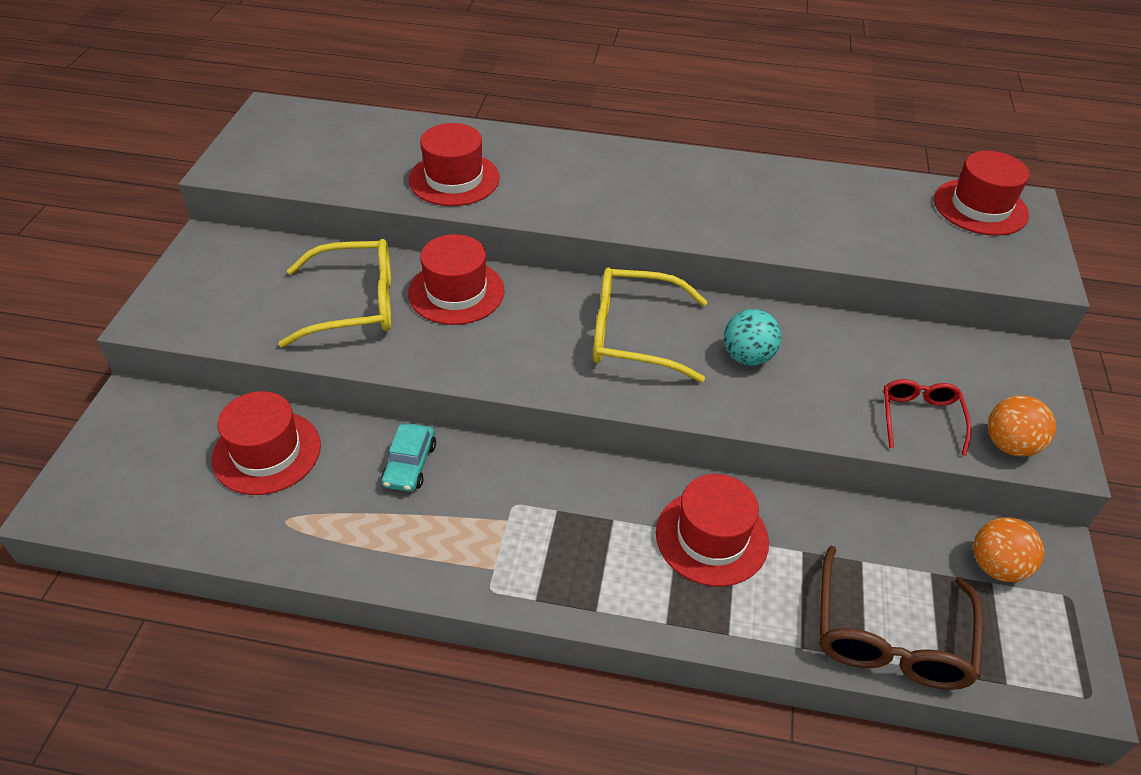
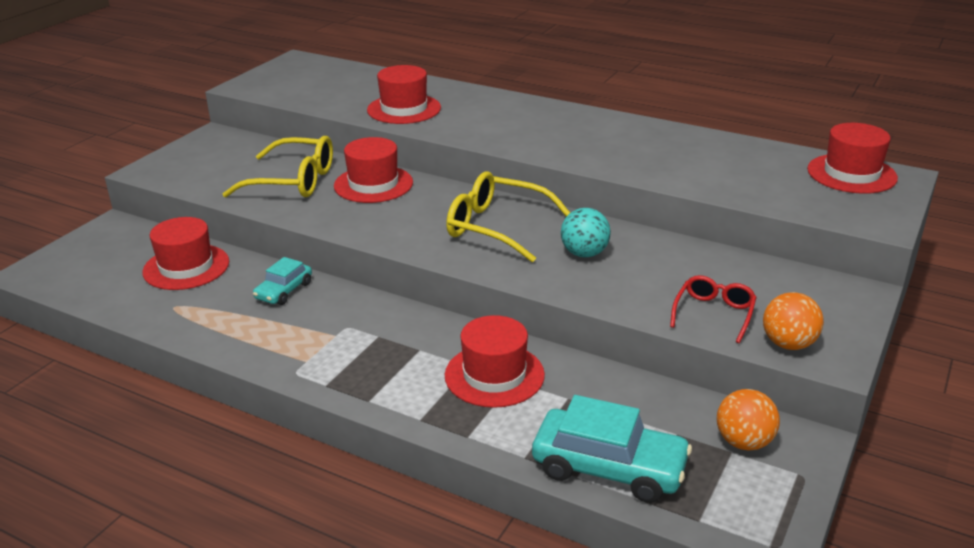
camera: 20 degrees right, 15 degrees down
brown glasses [820,546,983,690] -> turquoise car [532,395,692,503]

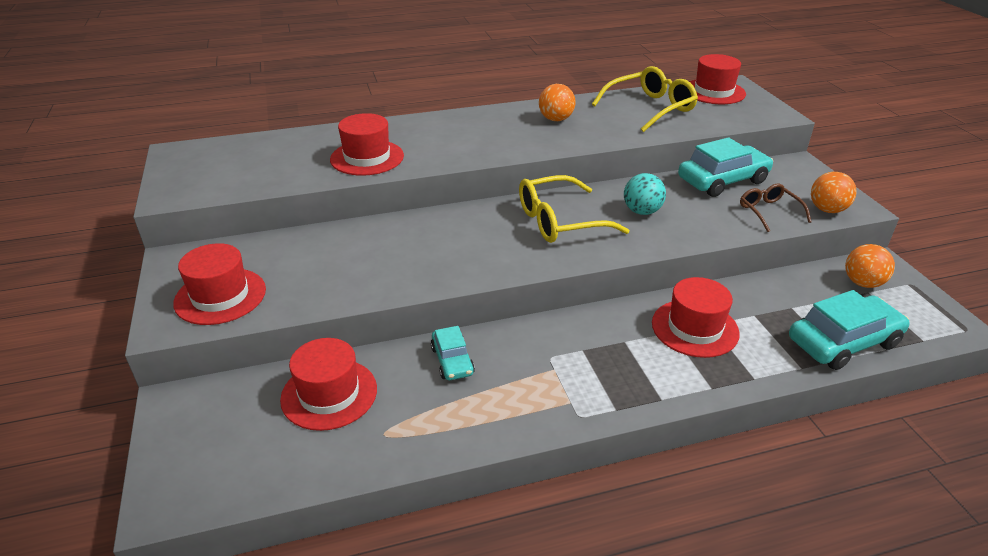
camera: 45 degrees left, 5 degrees up
yellow glasses [223,136,333,197] -> yellow glasses moved to [592,66,698,132]
red hat [334,137,413,203] -> red hat moved to [173,243,266,325]
red glasses [670,275,757,343] -> brown glasses [740,184,811,232]
none -> orange ball [539,84,576,121]
none -> turquoise car [678,137,773,197]

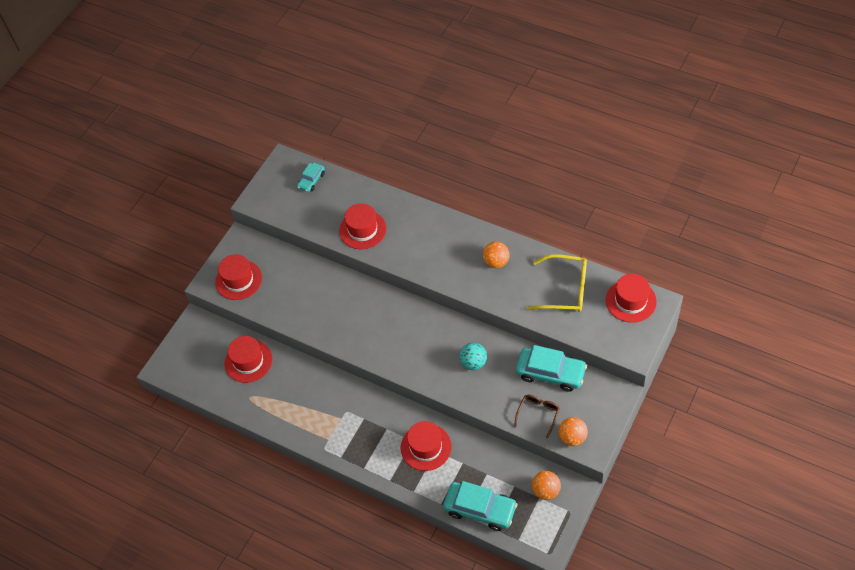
camera: 50 degrees right, 20 degrees up
turquoise car [431,326,475,380] -> turquoise car moved to [297,163,325,192]
yellow glasses [519,175,629,243] -> none

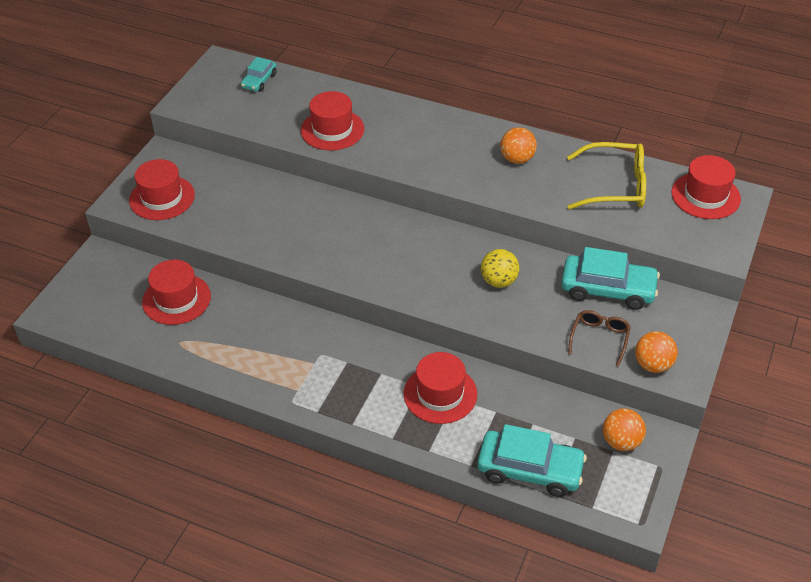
camera: 10 degrees left, 10 degrees down
turquoise ball [460,343,487,370] -> yellow ball [481,249,520,288]

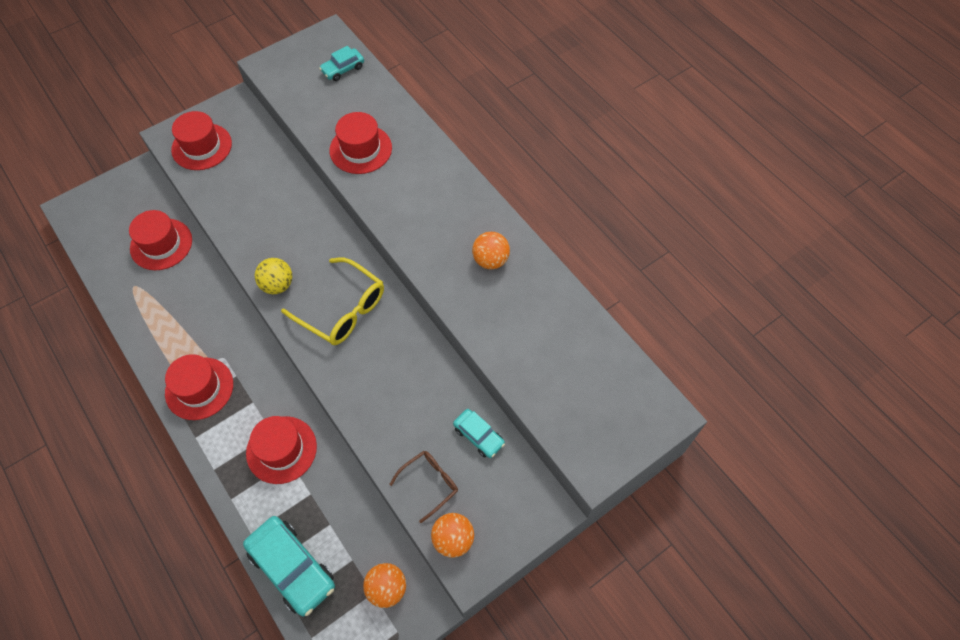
camera: 30 degrees right, 15 degrees up
yellow ball [481,249,520,288] -> yellow ball moved to [255,258,292,294]
turquoise car [561,247,660,310] -> turquoise car [453,409,505,458], size x0.56
yellow glasses [567,142,646,209] -> yellow glasses moved to [281,257,384,345]
red hat [671,155,741,219] -> red hat moved to [165,354,233,420]

